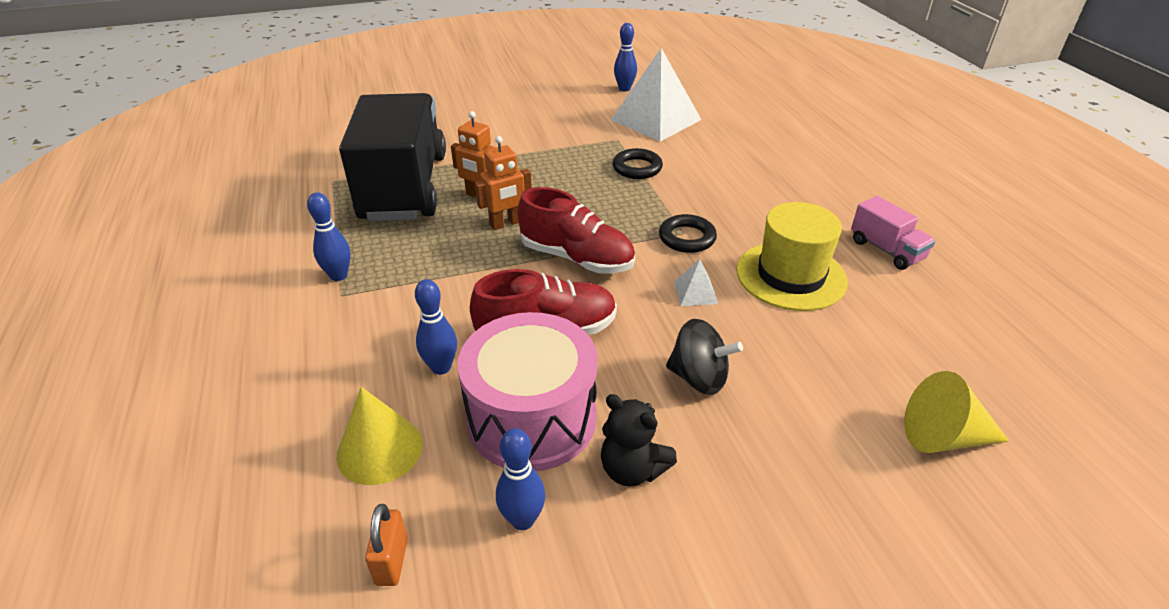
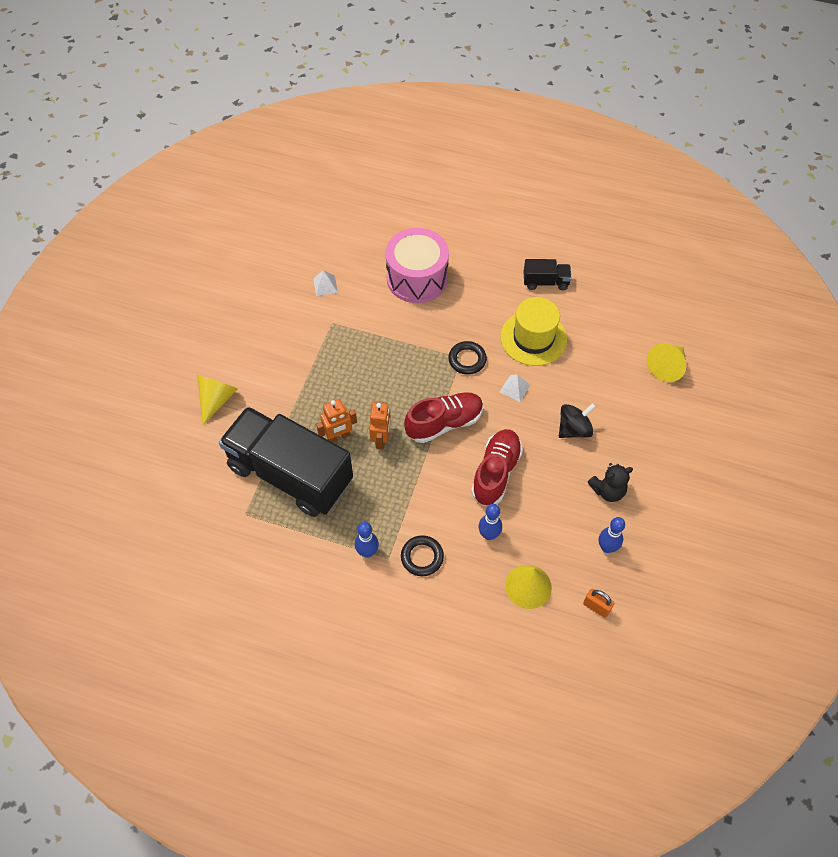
camera: 55 degrees left, 20 degrees up
pink drum [458,312,598,471] -> pink drum moved to [385,228,449,303]
white pyramid [611,48,701,142] -> white pyramid [313,270,338,296], size x0.42
black ring [613,148,663,179] -> black ring moved to [401,535,444,576]
blue bowling pin [614,23,637,91] -> none
pink truck [851,196,935,270] -> black truck [523,259,572,290]
none -> yellow cone [197,375,238,425]

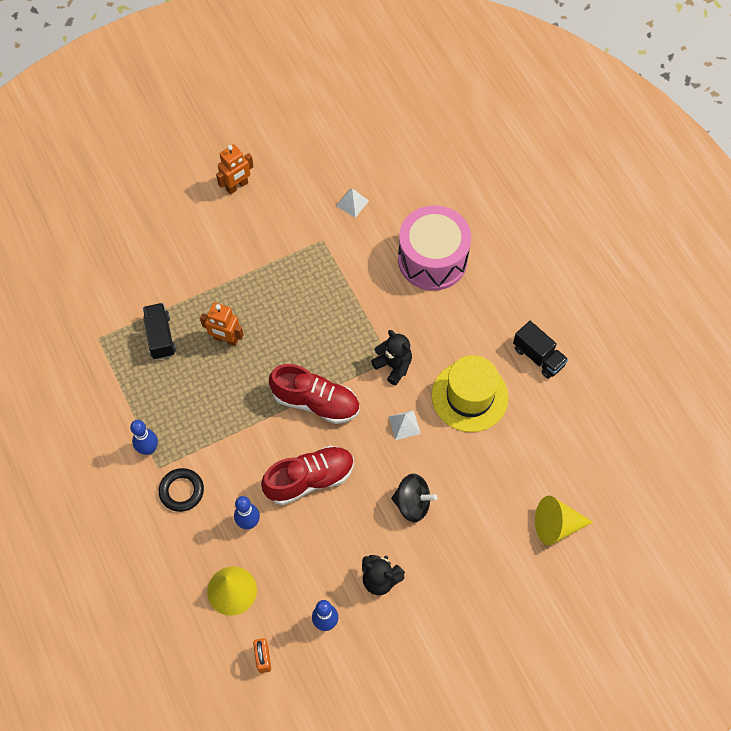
camera: 45 degrees right, 5 degrees up
yellow cone [197,375,238,425] -> none
black truck [219,407,353,517] -> black truck [143,303,176,360], size x0.42
orange robot [369,402,391,449] -> orange robot moved to [216,144,254,195]
black ring [448,341,487,375] -> black teddy bear [371,330,412,385]

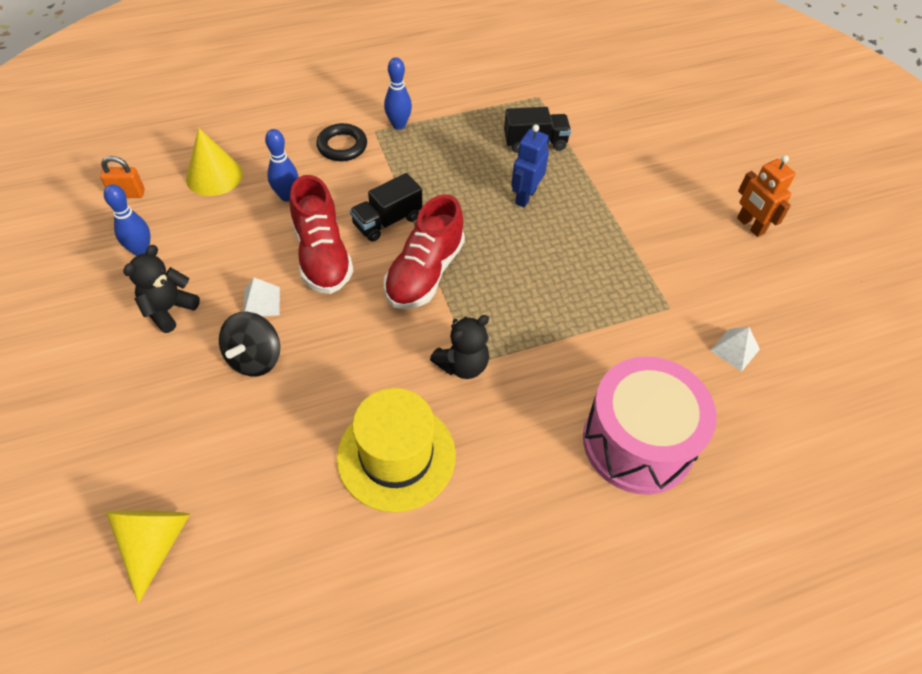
camera: 95 degrees right, 10 degrees down
orange robot [200,302,244,346] -> blue robot [511,125,549,208]
white pyramid [389,410,421,440] -> white pyramid moved to [243,278,280,316]
black truck [513,321,568,379] -> black truck moved to [350,173,422,241]

